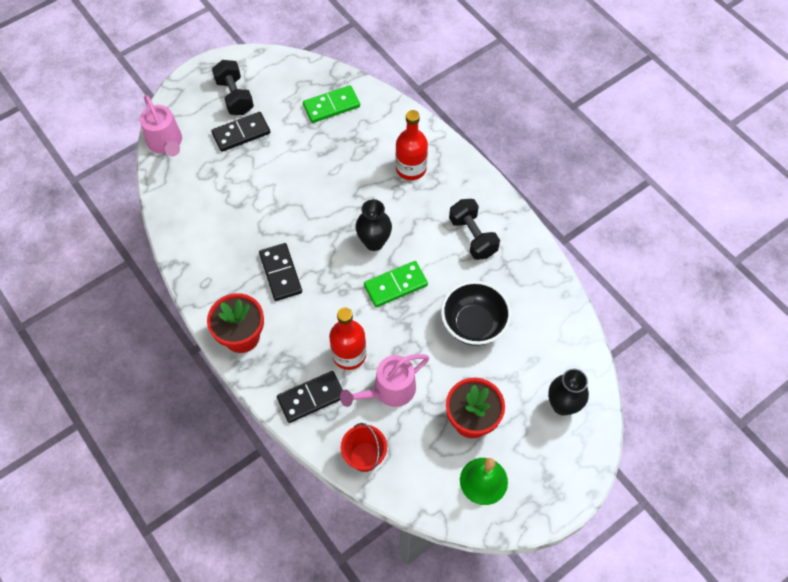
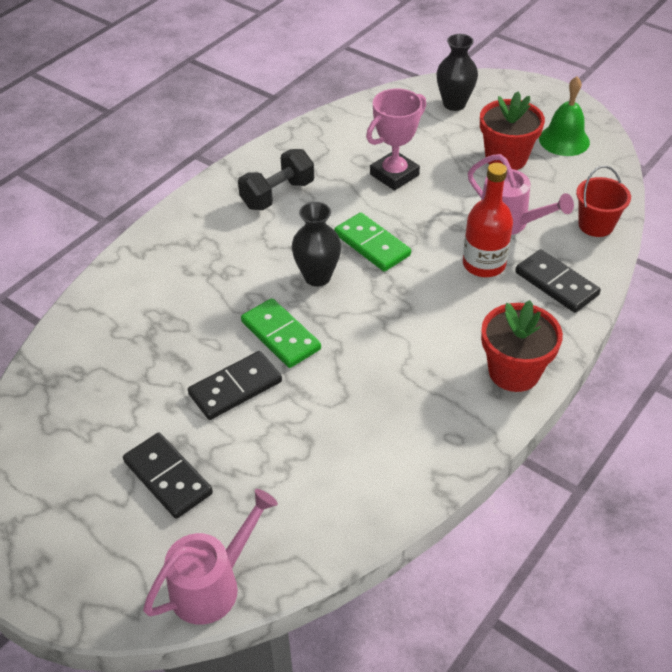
camera: 105 degrees left, 15 degrees down
black dumbbell [212,60,254,115] -> none
black domino [259,243,302,301] -> black domino moved to [188,351,282,420]
green domino [303,85,360,123] -> green domino moved to [241,298,321,368]
red bottle [396,110,428,180] -> none
black bowl [441,281,512,346] -> pink trophy [366,89,426,190]

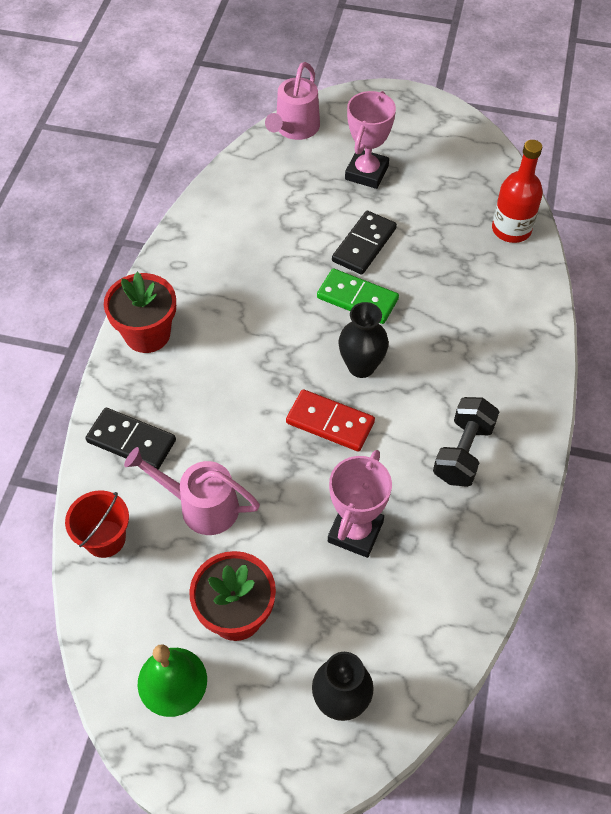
camera: 155 degrees right, 10 degrees up
black domino [123,433,213,519] -> pink trophy [345,91,396,189]
green domino [334,213,411,272] -> red domino [286,389,375,452]
red bottle [463,163,513,277] -> red bottle moved to [492,140,543,243]

